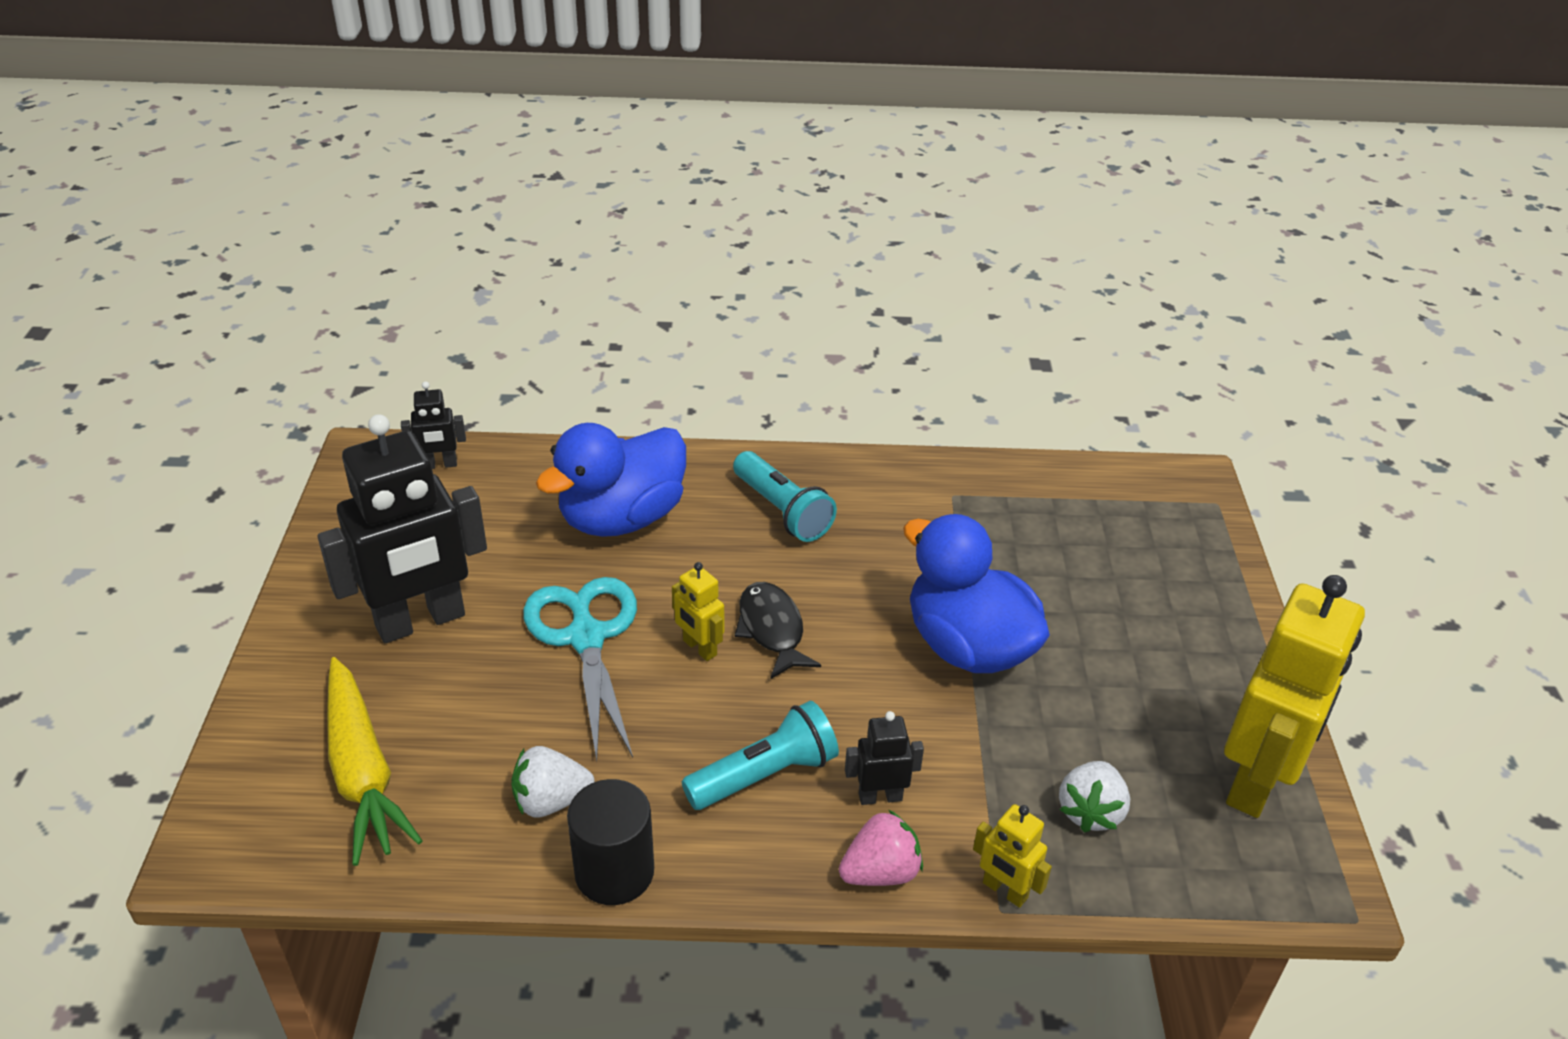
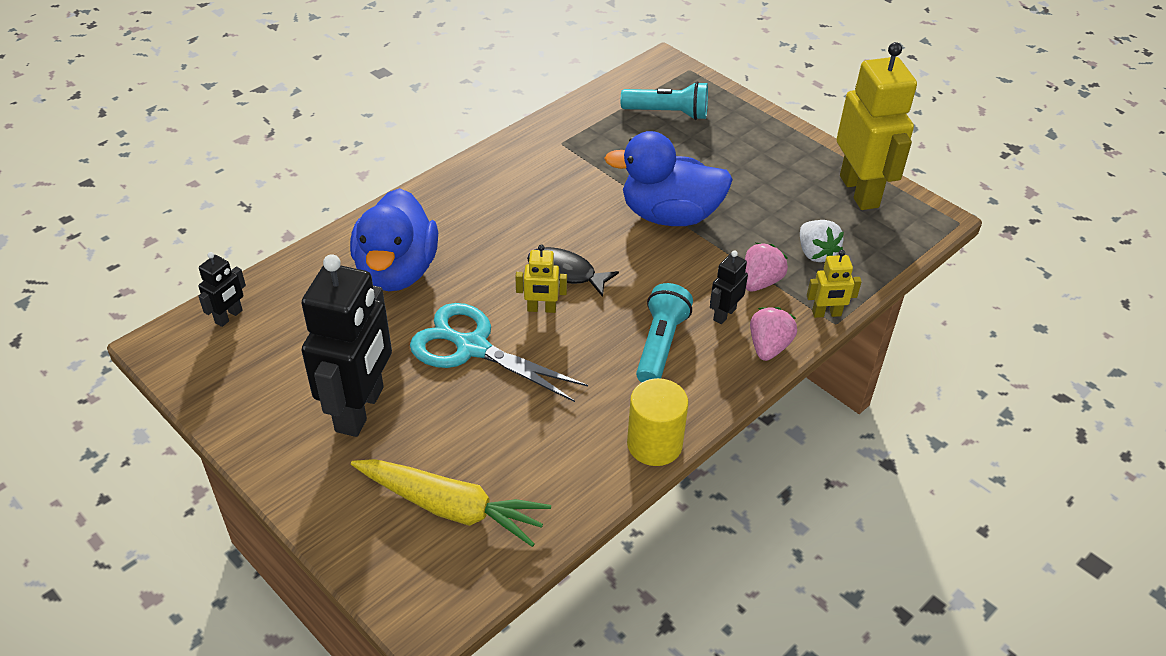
camera: 45 degrees left, 5 degrees up
white strawberry [511,746,594,818] -> none
black cylinder [567,779,654,905] -> yellow cylinder [627,378,689,466]
turquoise flashlight [733,451,837,542] -> turquoise flashlight moved to [621,81,708,120]
none -> pink strawberry [745,243,788,291]

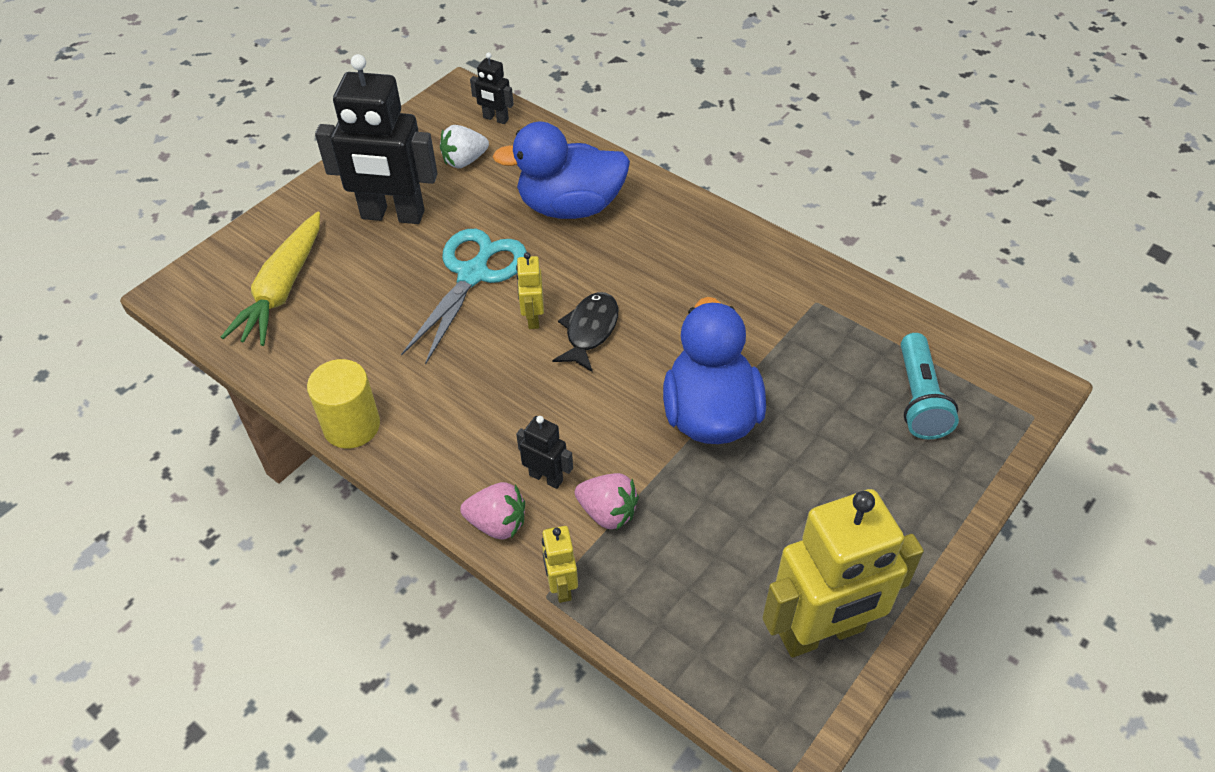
camera: 85 degrees right, 5 degrees up
turquoise flashlight [636,283,693,382] -> none
white strawberry [800,220,844,262] -> white strawberry moved to [440,125,489,168]

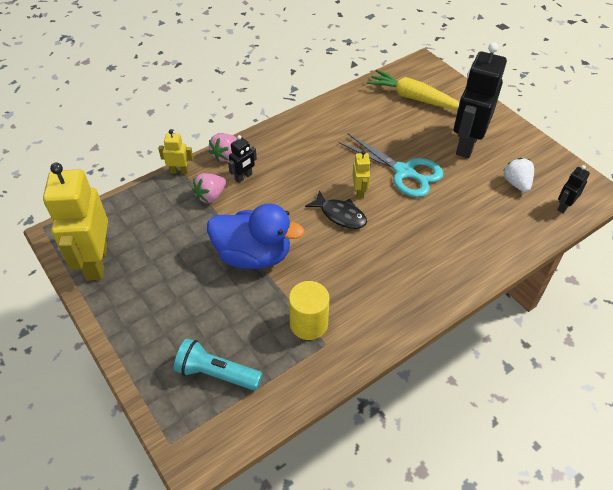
camera: 105 degrees right, 0 degrees up
yellow cylinder [307,359,380,449] -> yellow cylinder moved to [289,281,329,340]
blue duck [493,122,630,219] -> none
yellow robot [516,252,544,329] -> yellow robot turned 75 degrees clockwise [352,150,371,199]

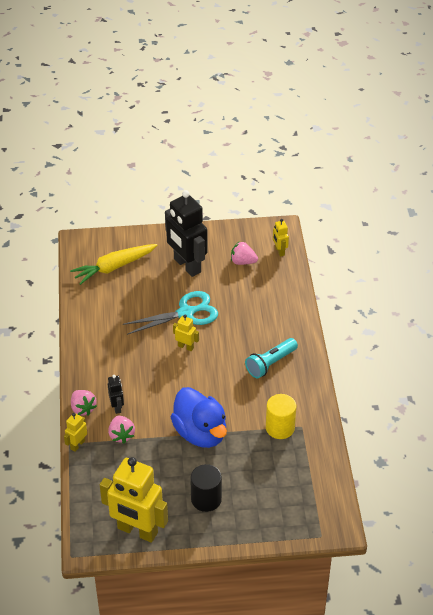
camera: 60 degrees left, 5 degrees down
turquoise flashlight [174,338,262,391] -> turquoise flashlight moved to [245,338,298,378]
blue duck [207,203,305,269] -> blue duck turned 105 degrees clockwise [171,387,227,448]
black fish [305,190,367,229] -> none
white strawberry [503,158,534,192] -> pink strawberry [231,241,258,265]
black robot [557,165,590,213] -> yellow robot [273,219,289,257]
none -> black cylinder [190,464,222,512]

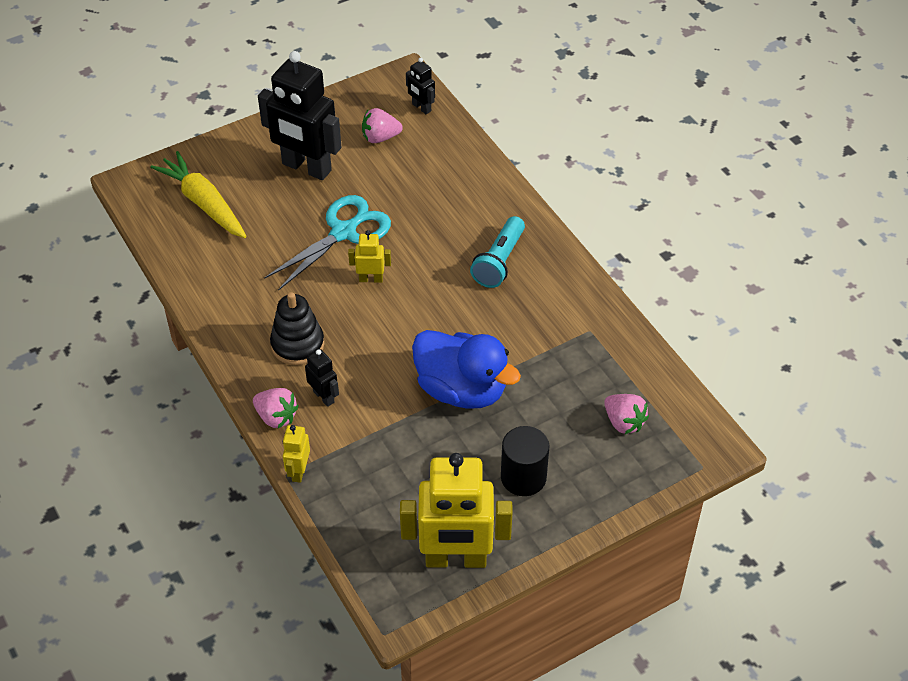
camera: 25 degrees left, 5 degrees up
yellow carrot [70,244,158,285] -> yellow carrot turned 105 degrees clockwise [150,151,246,238]
pink strawberry [108,416,135,443] -> pink strawberry moved to [604,394,649,434]
yellow cylinder [266,394,296,439] -> none
yellow robot [273,219,289,257] -> black robot [406,58,435,114]
none -> black stacking toy [270,292,324,365]

